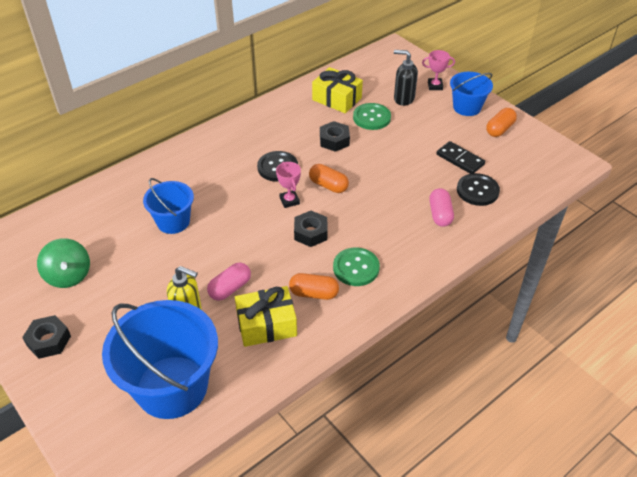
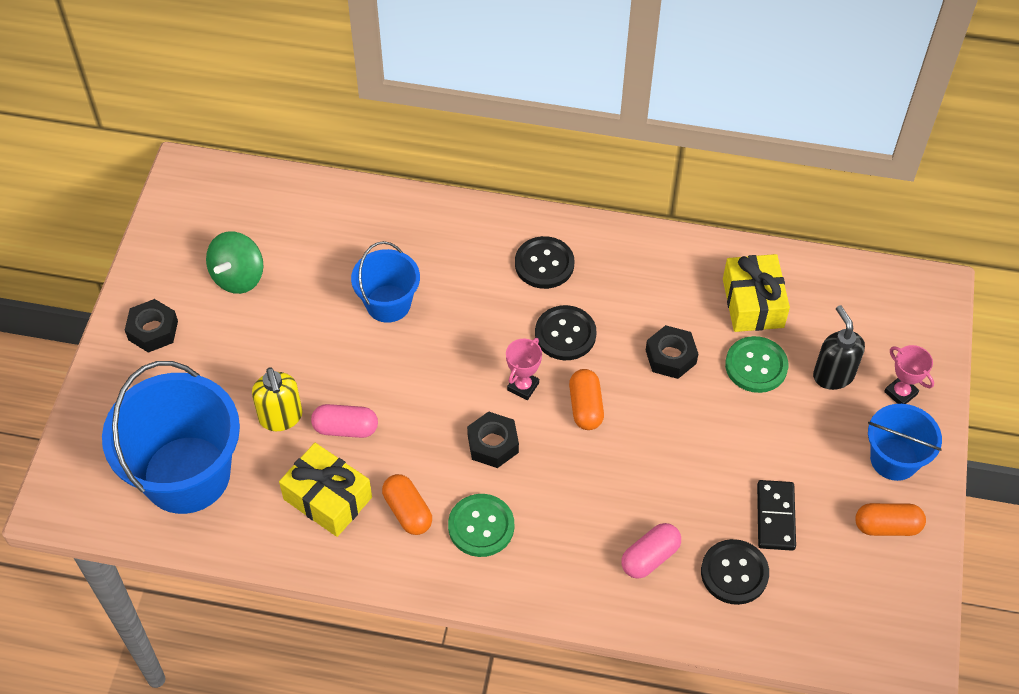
camera: 50 degrees right, 10 degrees up
none -> black button [515,236,574,289]

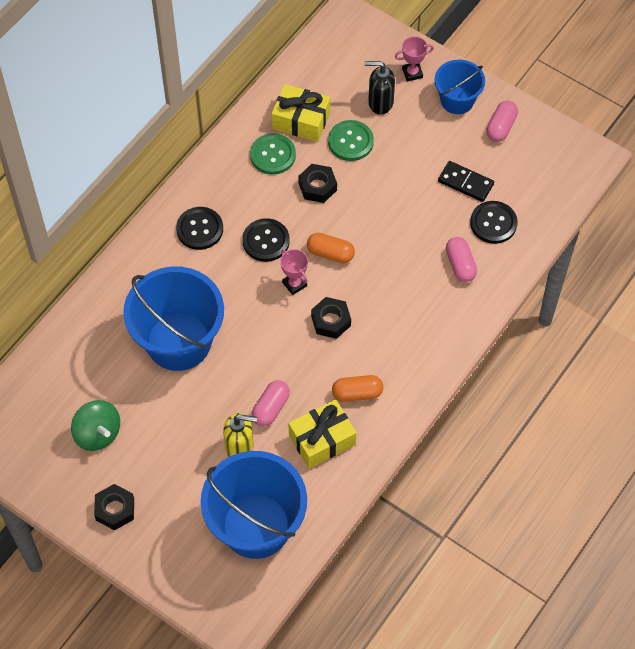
camera: 65 degrees left, 5 degrees up
blue bucket [351,241,420,323] -> blue bucket [123,266,224,371], size x1.80
green button [448,494,514,557] -> green button moved to [250,133,296,175]
orange capsule [855,503,926,536] -> pink capsule [486,101,518,142]

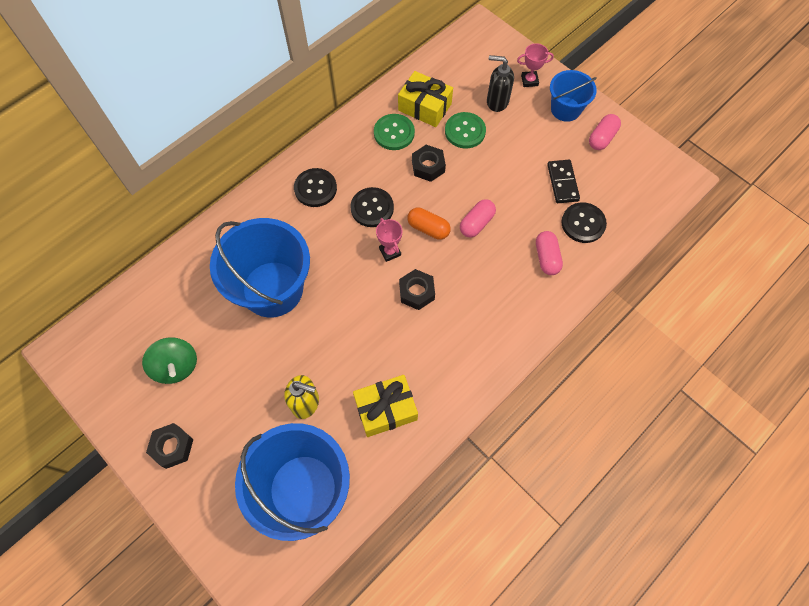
camera: 10 degrees right, 5 degrees up
pink capsule [252,380,290,426] -> pink capsule moved to [460,199,496,237]
orange capsule [332,375,383,402] -> none
black domino [438,161,494,202] -> black domino turned 45 degrees clockwise [547,160,580,203]

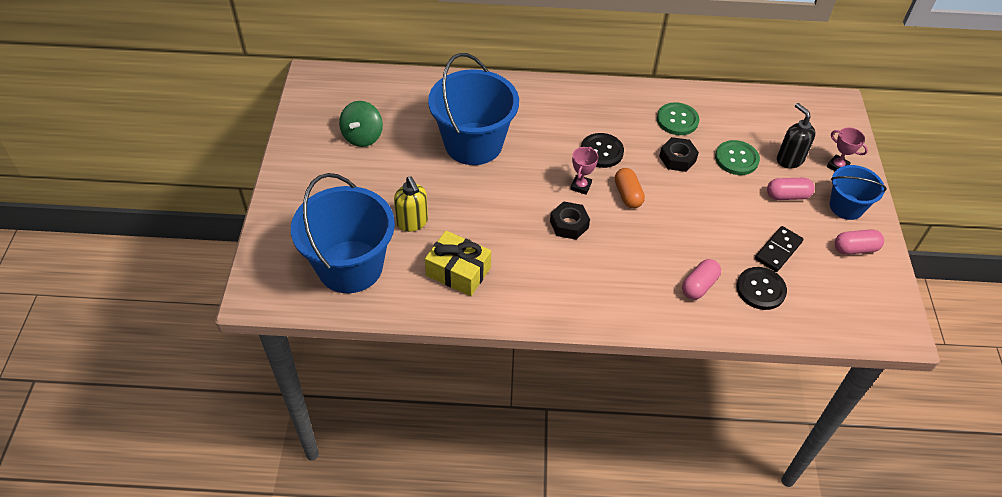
camera: 45 degrees right, 15 degrees down
black nut [146,423,193,469] -> none
black button [294,168,337,207] -> none
yellow gift [398,71,453,127] -> none
pink capsule [460,199,496,237] -> pink capsule moved to [767,178,815,200]

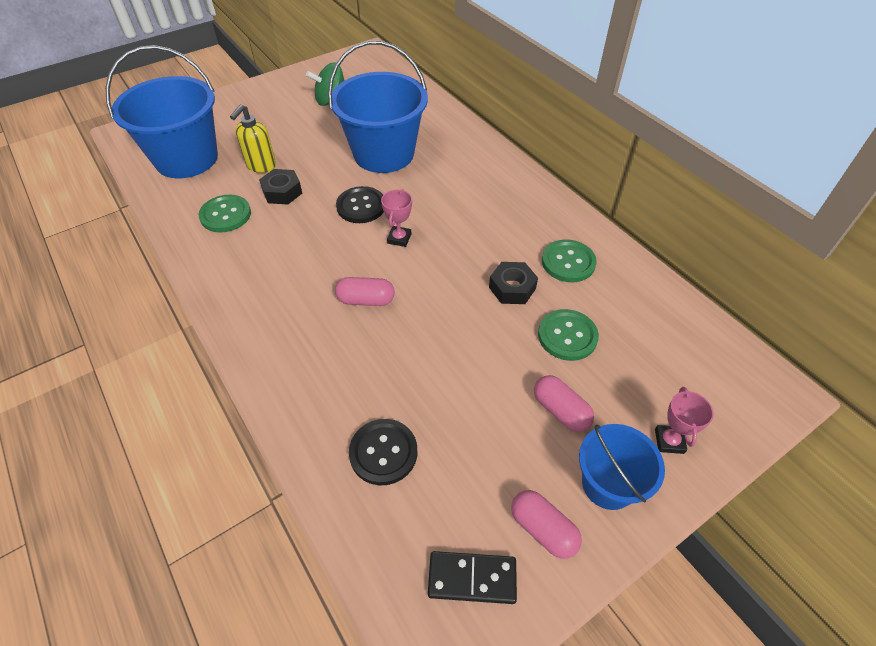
camera: 55 degrees right, 0 degrees up
yellow gift [425,230,491,296] -> green button [198,195,251,233]
black nut [550,201,590,240] -> black nut moved to [259,169,302,204]
pink trophy [570,147,599,195] -> pink trophy turned 60 degrees counterclockwise [381,189,412,247]
black button [581,133,624,168] -> black button moved to [336,186,384,223]
orange capsule [615,168,645,208] -> none
pink capsule [682,259,721,299] -> pink capsule moved to [335,277,395,306]
black domino [755,226,804,272] -> black domino moved to [428,551,517,604]
black soap dispenser [777,103,816,168] -> none

